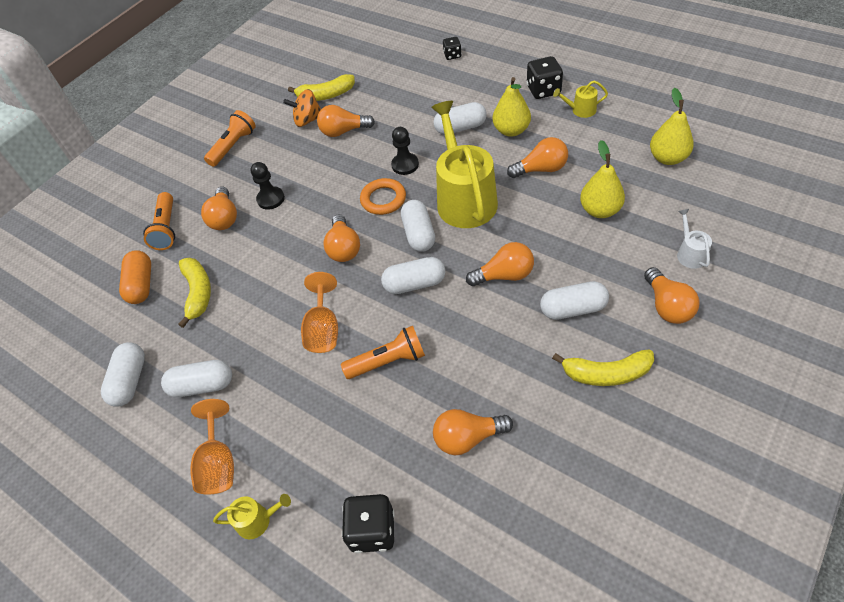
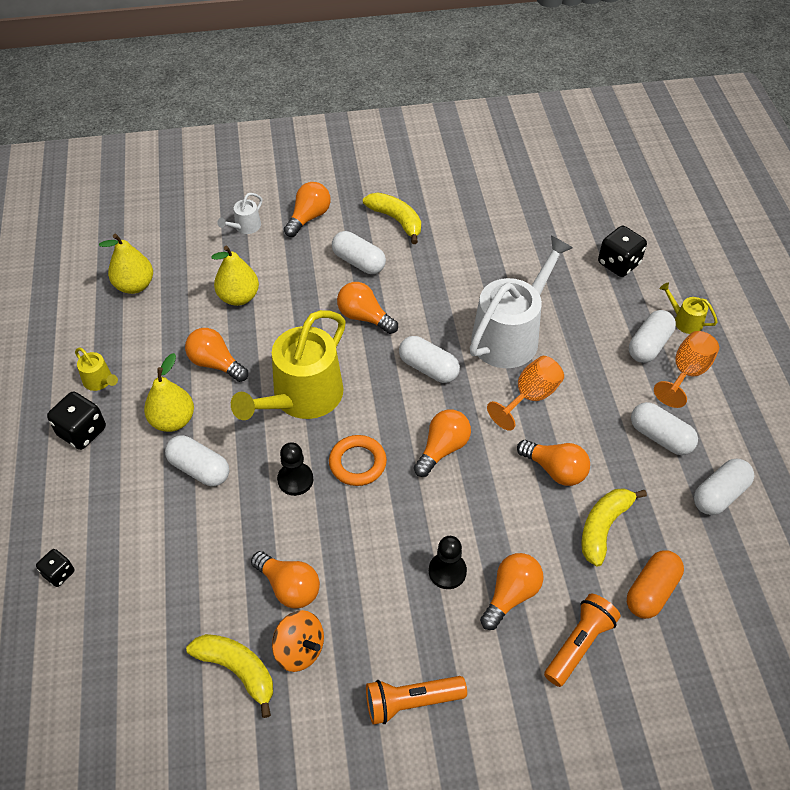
camera: 140 degrees left, 0 degrees up
orange flashlight [341,326,425,379] -> white watering can [470,236,573,368]
white capsule [401,200,435,252] -> white capsule moved to [629,310,676,363]
orange light bulb [433,409,513,455] -> orange light bulb moved to [517,440,590,486]

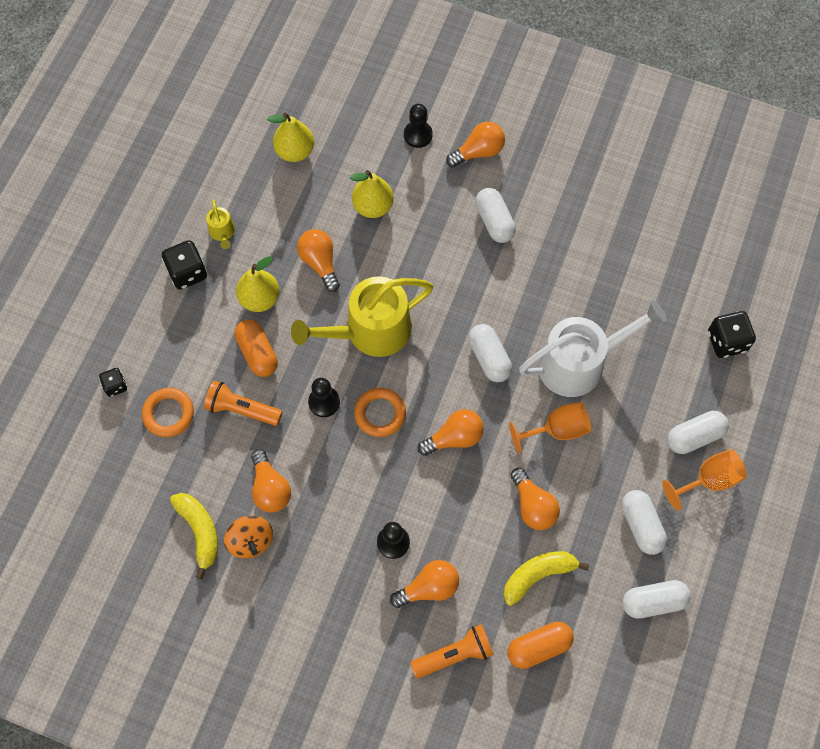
camera: 30 degrees right, 15 degrees up
white capsule [165,435,229,486] -> orange capsule [235,319,278,377]
white watering can [217,193,262,234] -> black pawn [404,104,433,148]
orange light bulb [337,282,398,334] -> none
yellow banana [363,193,421,244] -> none
orange flashlight [366,676,467,725] -> orange flashlight moved to [204,381,282,426]
yellow watering can [659,283,718,334] -> none
none -> orange ring [142,388,194,437]

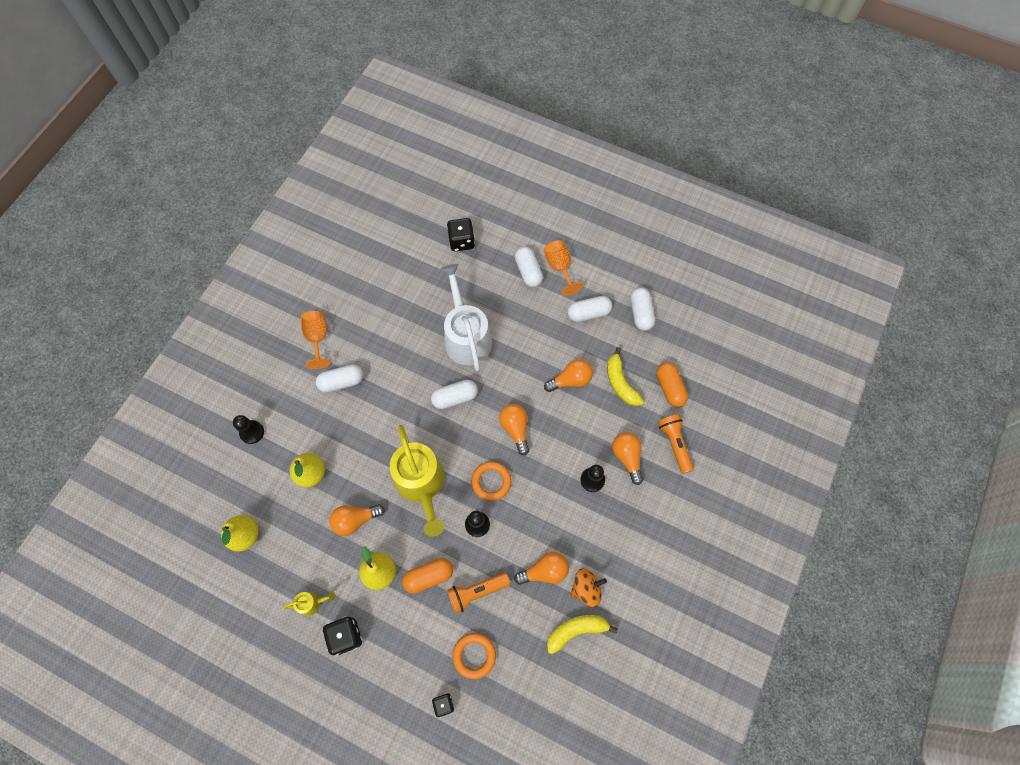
camera: 85 degrees left, 0 degrees up
orange flashlight [204,381,282,426] -> orange flashlight turned 45 degrees clockwise [447,572,510,614]
orange light bulb [446,122,505,168] -> none
orange goblet [509,402,591,454] -> orange goblet moved to [301,311,331,369]

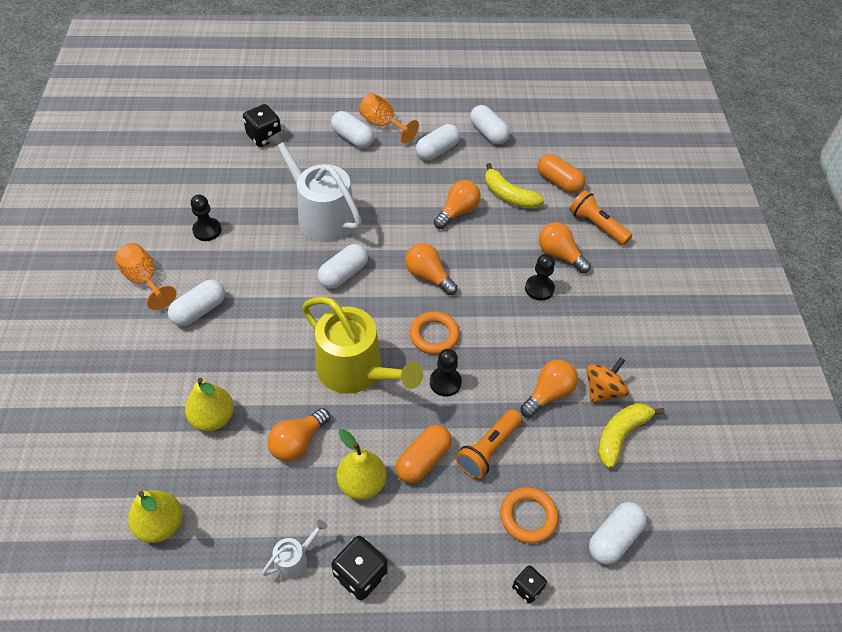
camera: 30 degrees left, 15 degrees down
black pawn [233,415,264,444] -> black pawn moved to [191,195,221,241]
yellow watering can [283,591,336,616] -> white watering can [262,519,327,579]
none -> white capsule [589,502,647,565]

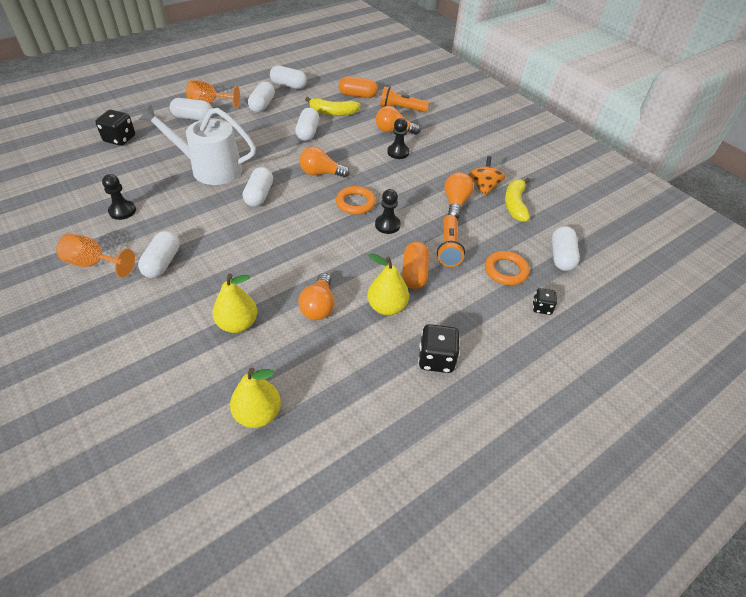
camera: 35 degrees left, 5 degrees down
white watering can [262,519,327,579] -> none
yellow watering can [302,297,423,394] -> none
orange light bulb [434,180,481,229] -> white capsule [295,108,319,141]

